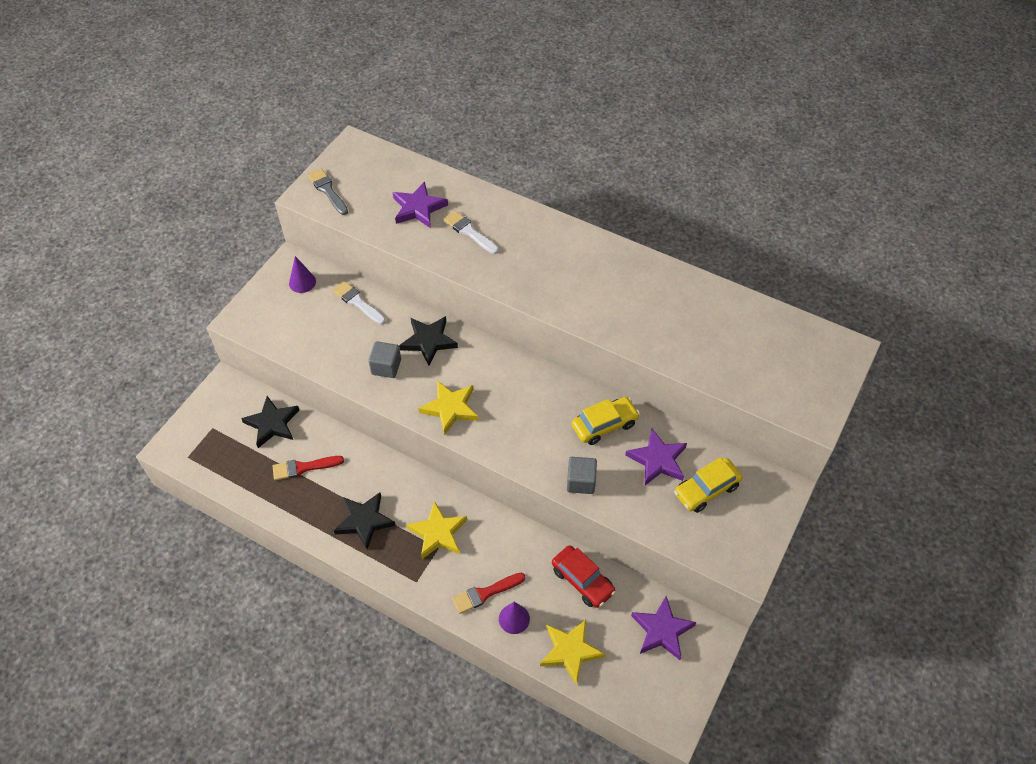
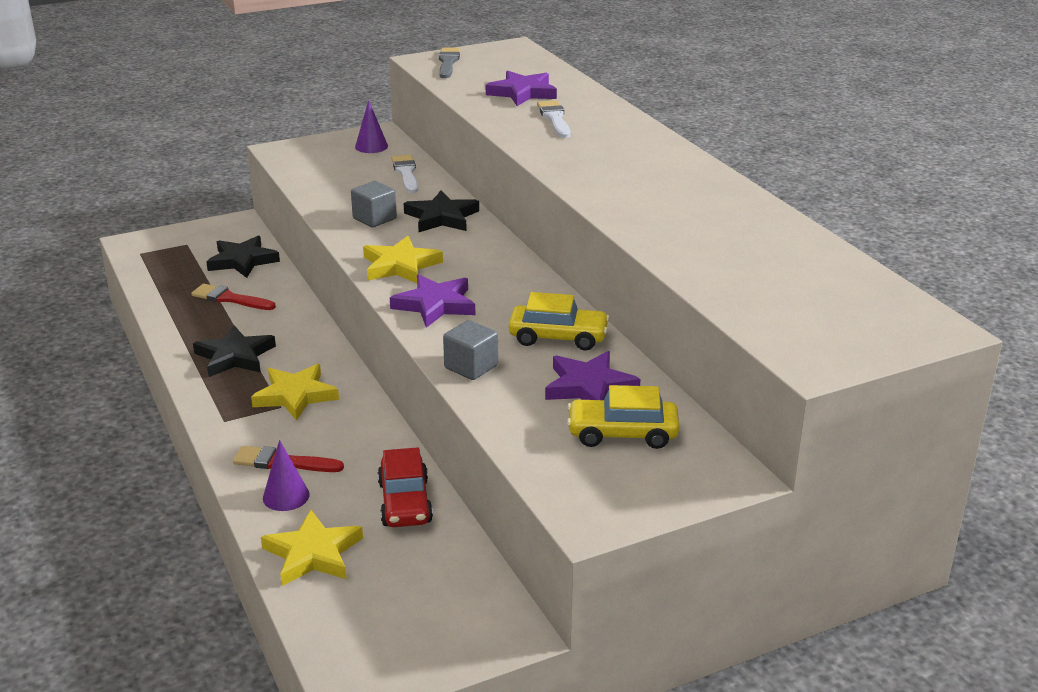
camera: 35 degrees right, 25 degrees down
purple star [631,596,697,660] -> purple star moved to [390,274,475,328]

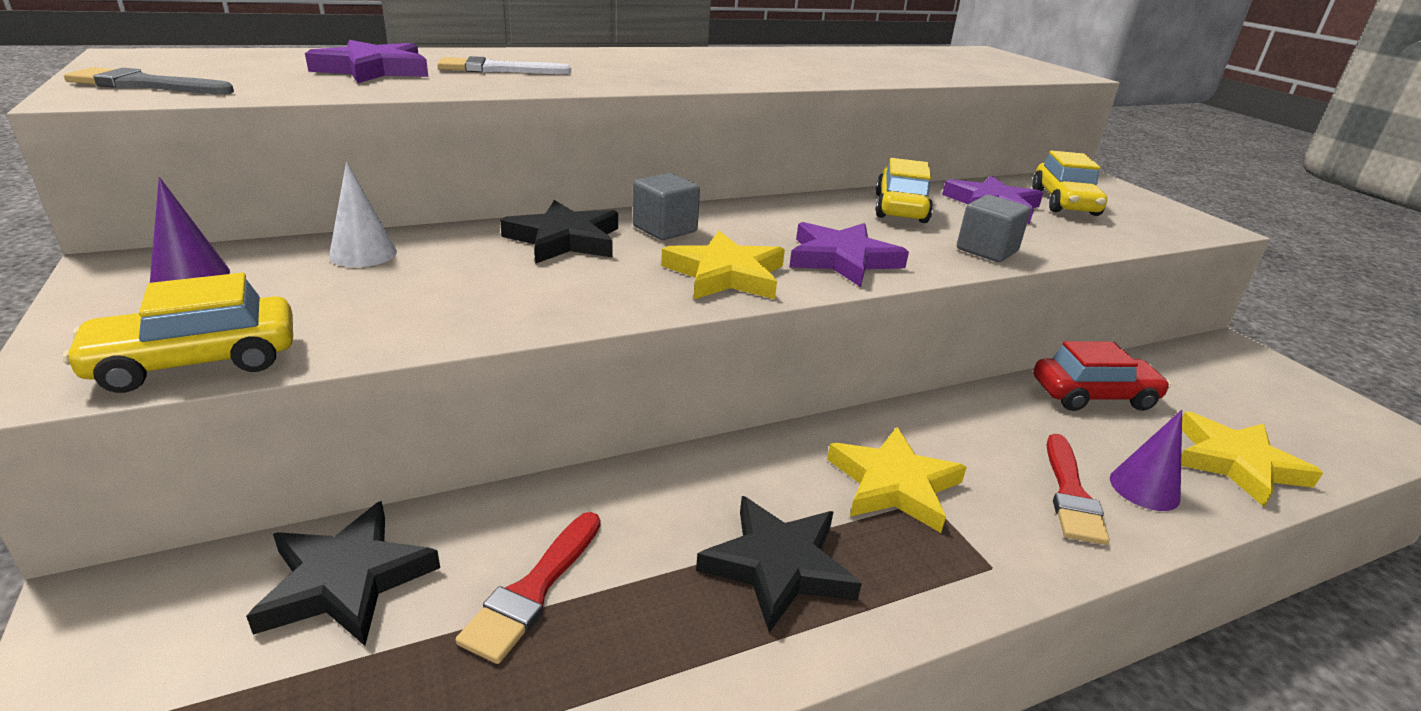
camera: 90 degrees left, 0 degrees up
grey cube [351,181,397,227] -> grey cube moved to [633,173,700,240]
white brush [392,155,418,193] -> white cone [329,162,397,267]
none -> yellow car [63,273,293,393]

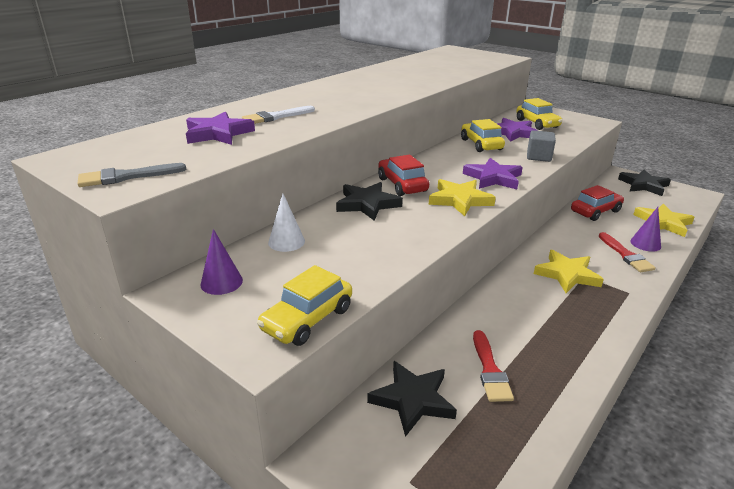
camera: 25 degrees left, 0 degrees up
grey cube [633,173,700,240] -> red car [378,155,429,196]
black star [696,496,862,633] -> black star moved to [618,170,671,196]

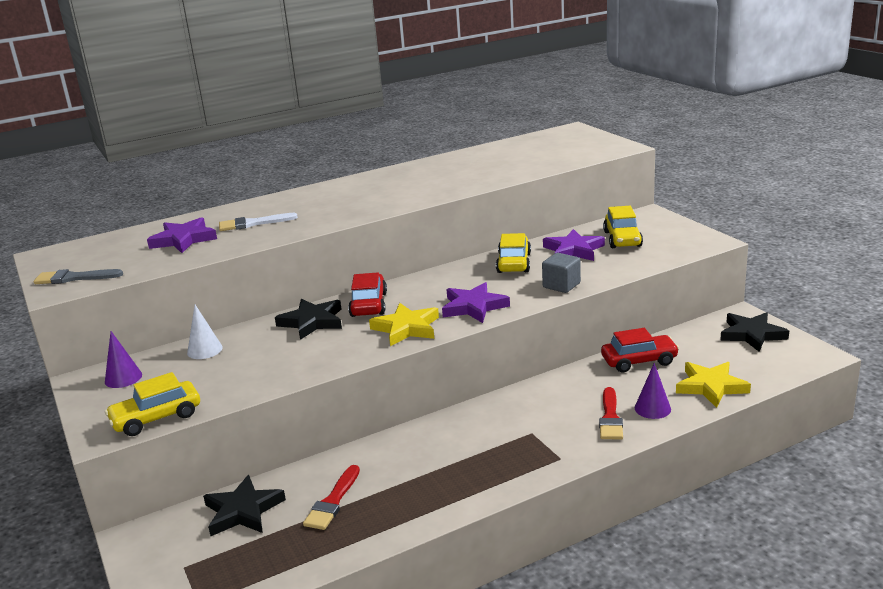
camera: 25 degrees right, 5 degrees down
yellow star [534,250,604,293] -> none

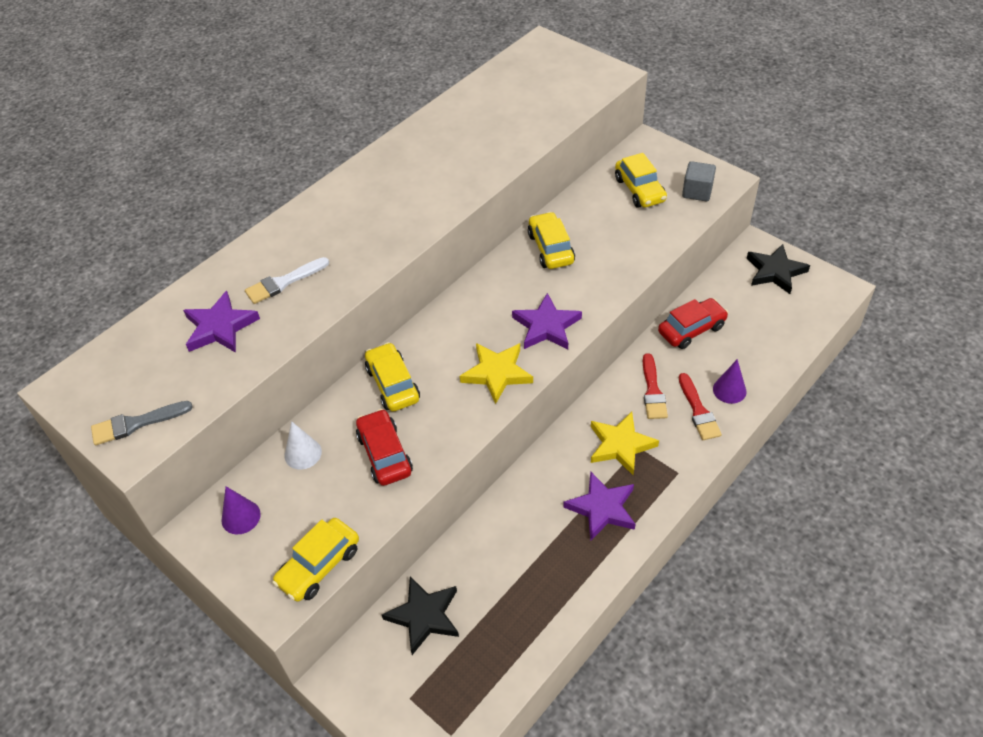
camera: 20 degrees left, 25 degrees up
black star [275,299,342,340] -> yellow car [365,342,420,411]
red brush [303,465,360,530] -> red brush moved to [643,353,668,419]
red car [348,272,387,317] -> red car moved to [356,409,413,486]
grey cube [542,253,581,293] -> grey cube moved to [682,161,716,201]
purple star [543,229,605,261] -> purple star moved to [563,471,636,541]
yellow star [676,362,751,408] -> yellow star moved to [591,412,659,475]

